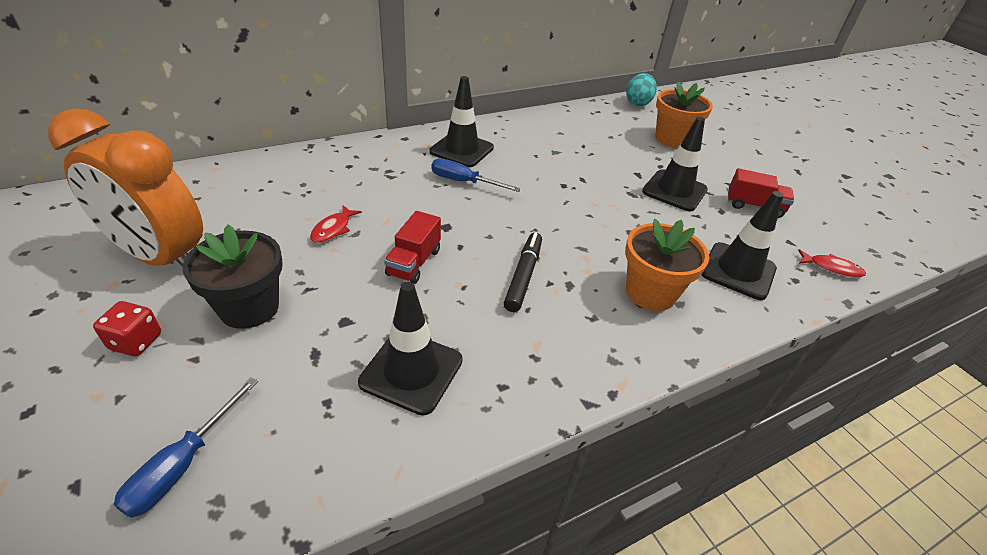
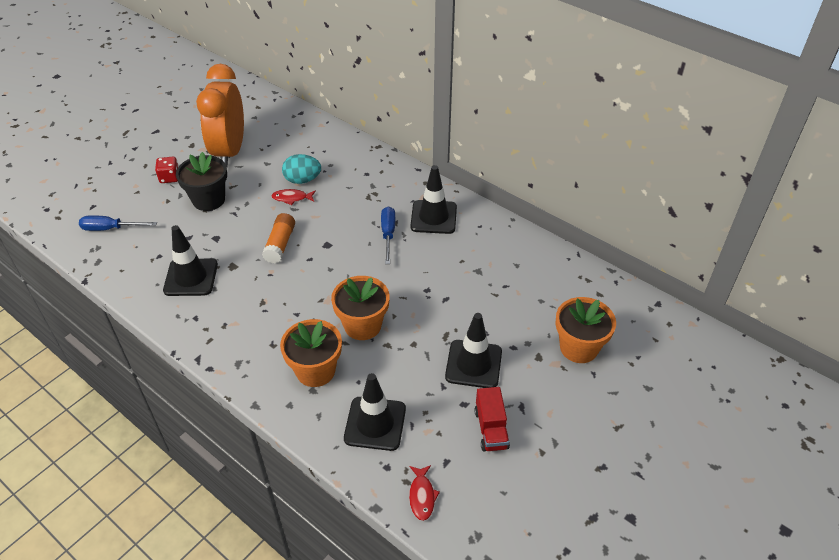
camera: 70 degrees right, 5 degrees up
red truck [384,211,441,284] -> orange glue stick [262,213,295,264]
black marker [504,232,542,312] -> none
turquoise egg [626,73,657,106] -> turquoise egg moved to [282,154,321,184]
none -> orange flower pot [331,276,390,340]

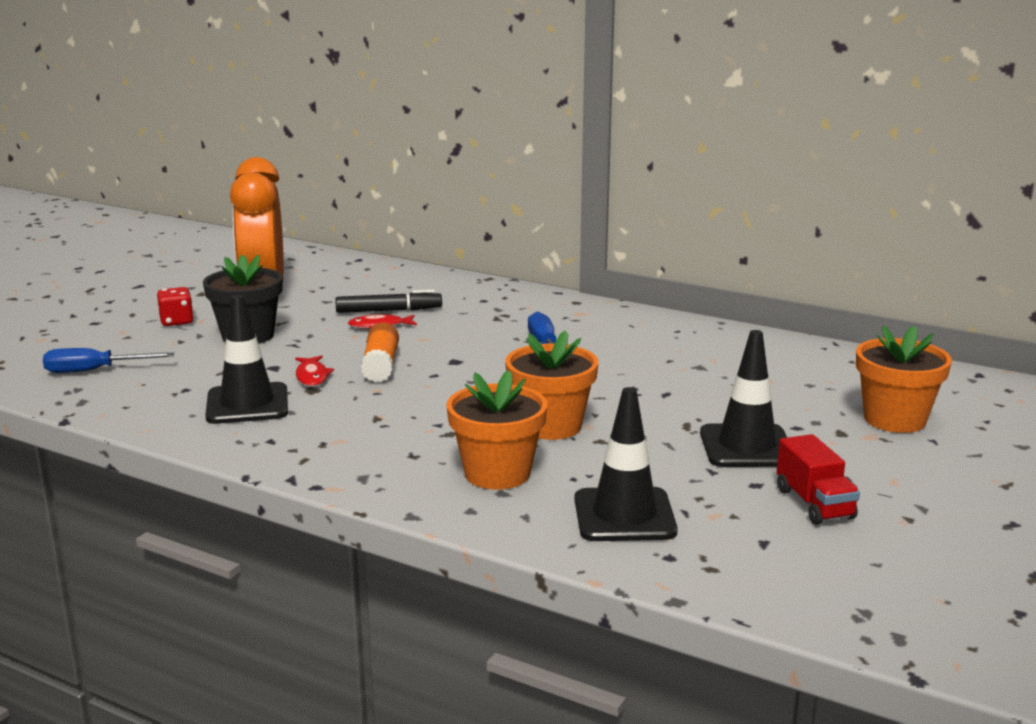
camera: 10 degrees left, 25 degrees down
turquoise egg [282,154,321,184] -> black marker [335,290,442,313]
red fish [409,465,440,521] -> red fish moved to [295,355,334,386]
black traffic cone [410,165,457,234] -> none

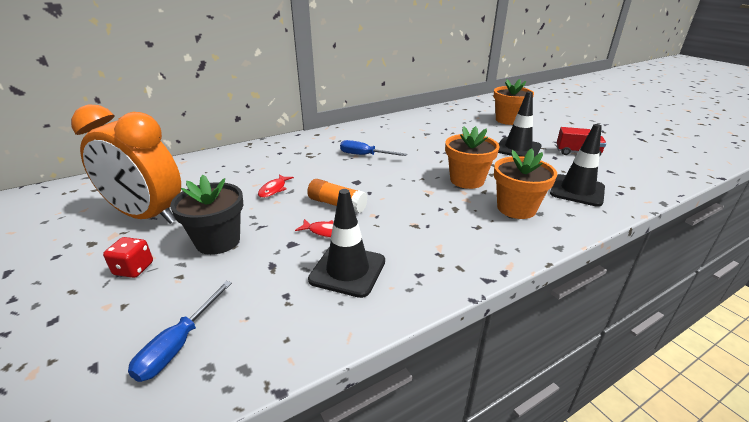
camera: 60 degrees left, 10 degrees up
black marker [335,290,442,313] -> none

